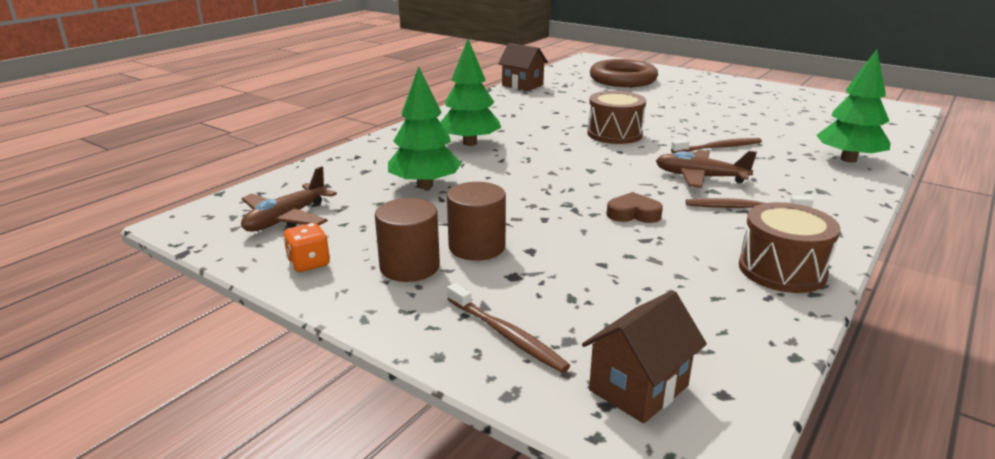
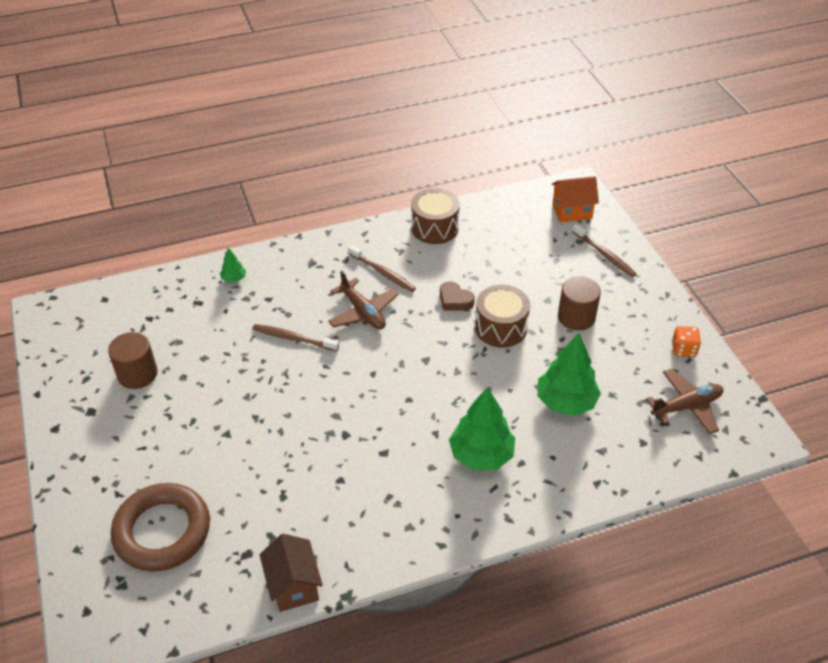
camera: 145 degrees left, 20 degrees up
brown cylinder [375,198,440,282] -> brown cylinder moved to [108,332,158,389]
brown toothbrush [447,283,570,373] -> brown toothbrush turned 150 degrees clockwise [572,224,636,277]
brown house [582,290,707,424] -> orange house [552,176,599,223]
brown drum [587,91,646,144] -> brown drum moved to [475,285,530,348]
green tree [816,49,890,163] -> green tree [220,248,246,283], size x0.46

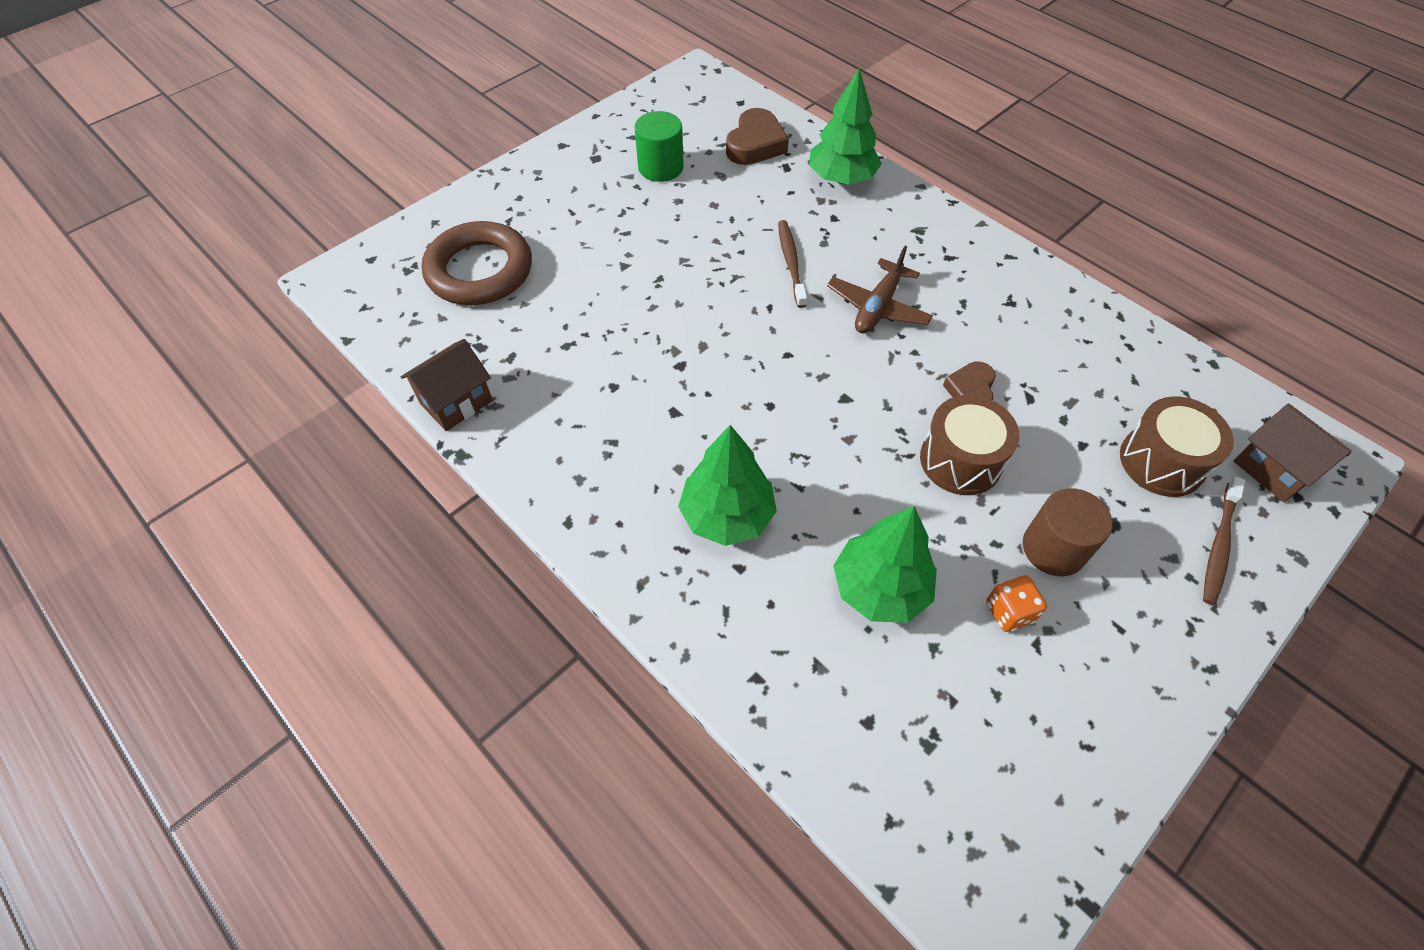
camera: 65 degrees right, 10 degrees up
brown cylinder [108,332,158,389] -> green cylinder [634,111,684,182]
green tree [220,248,246,283] -> green tree [809,68,882,185], size x2.16
brown toothbrush [348,245,416,292] -> none
brown drum [411,188,460,244] -> brown drum moved to [1120,396,1234,497]
orange house [552,176,599,223] -> brown house [1234,403,1352,502]
brown plane [646,369,724,434] -> none
orange dice [672,326,701,357] -> orange dice moved to [986,575,1047,632]
none -> brown heart [726,108,789,165]

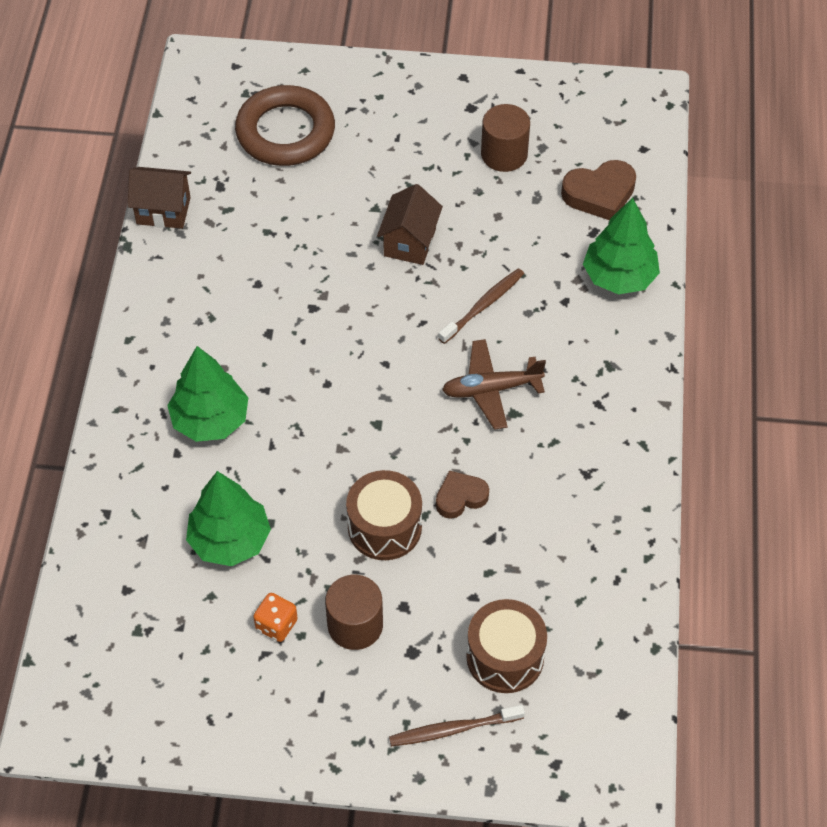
camera: 50 degrees right, 0 degrees up
green cylinder [634,111,684,182] -> brown cylinder [481,104,530,172]
brown house [1234,403,1352,502] -> brown house moved to [377,184,443,265]

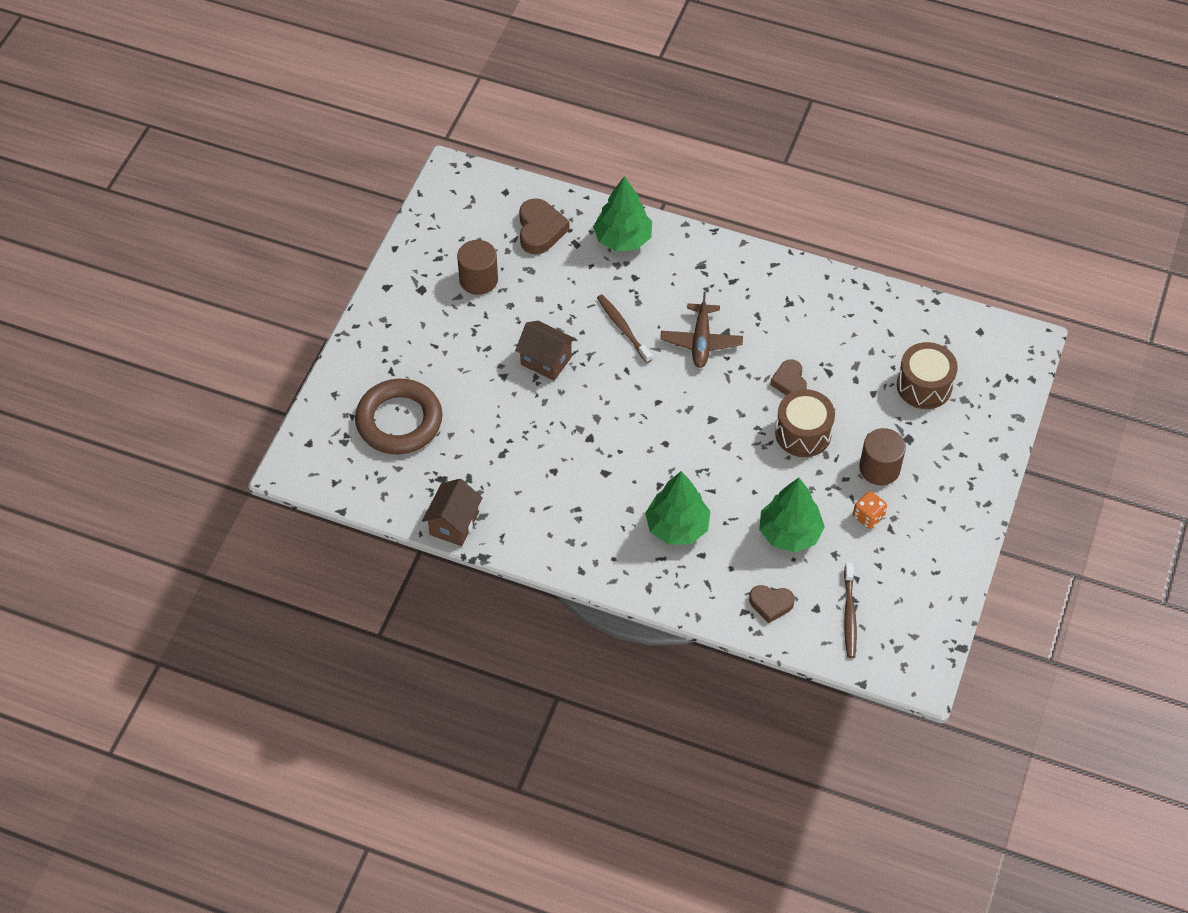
camera: 75 degrees left, 0 degrees up
brown toothbrush [389,705,525,746] -> brown toothbrush moved to [844,562,857,658]
none -> brown heart [749,585,795,623]

